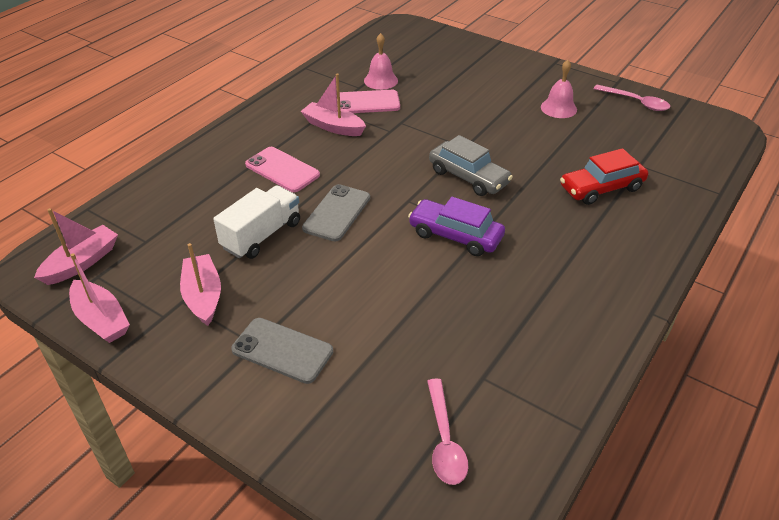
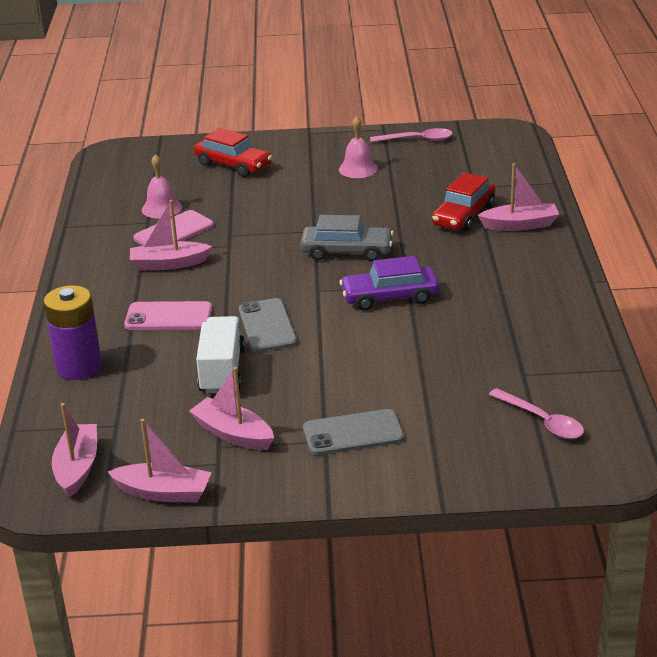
camera: 35 degrees left, 10 degrees down
none -> purple battery [44,285,102,380]
none -> red car [194,128,272,177]
none -> pink boat [478,163,559,231]

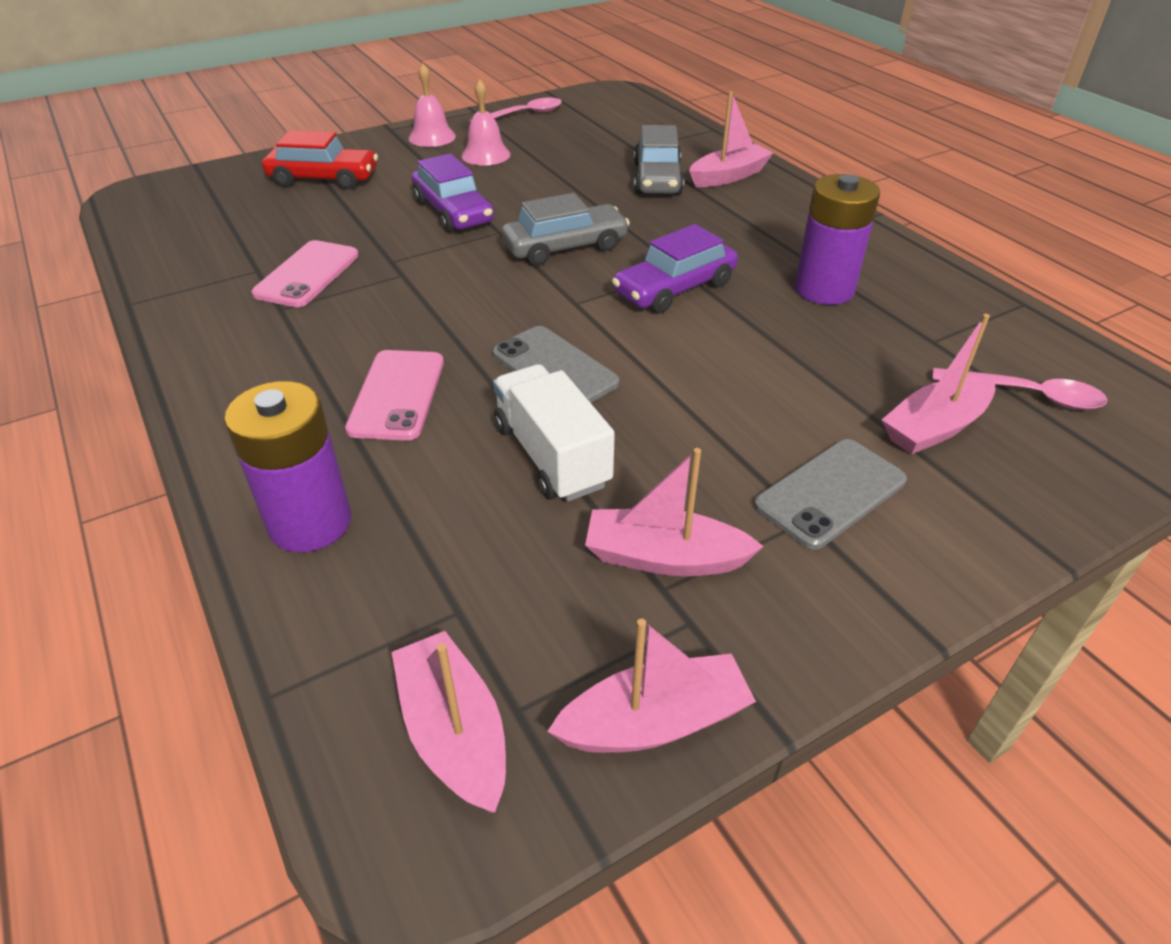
camera: 30 degrees left, 10 degrees up
pink phone [124,301,212,330] -> pink phone turned 60 degrees counterclockwise [345,350,444,441]
pink boat [130,200,212,271] -> pink boat moved to [882,314,995,455]
pink bell [142,154,182,219] -> pink bell moved to [408,63,456,147]
red car [432,172,496,231] -> grey car [634,125,684,195]
none -> purple car [412,153,494,232]
none -> purple battery [795,174,880,305]

